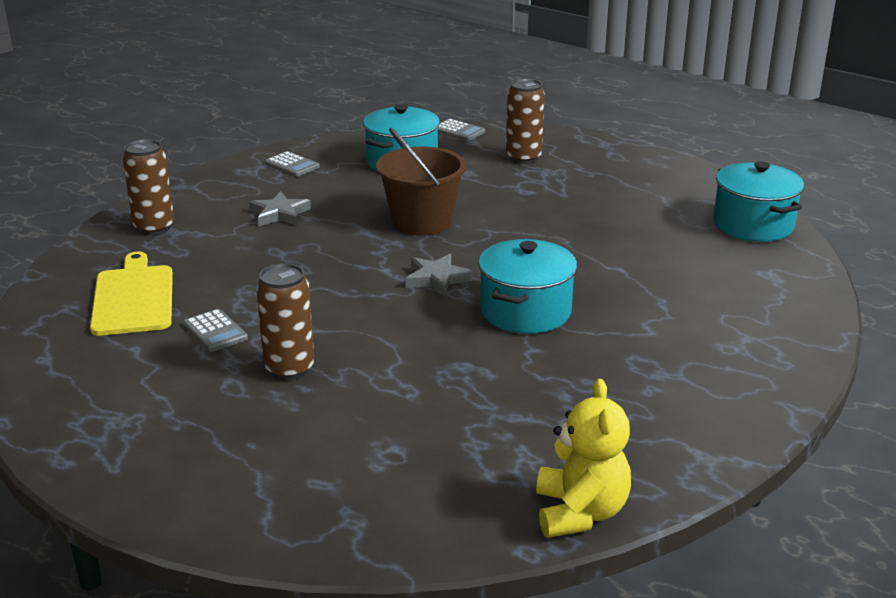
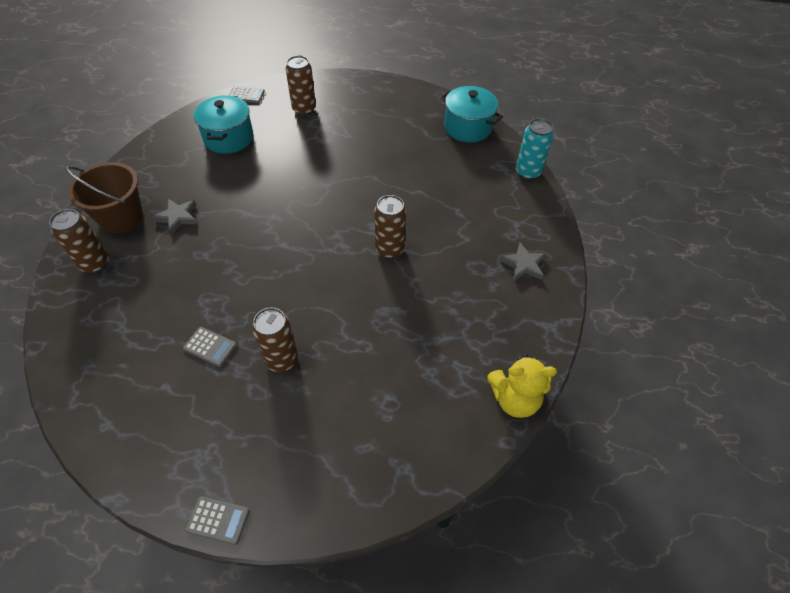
camera: 30 degrees left, 25 degrees up
yellow cutting board [90,252,173,336] -> none
grey calculator [265,151,320,177] -> grey calculator moved to [185,496,250,545]
brown bucket [376,127,467,235] -> brown bucket moved to [65,162,143,233]
grey star [406,254,473,297] -> grey star moved to [500,243,546,281]
turquoise pot [478,239,577,334] -> brown can [374,195,406,258]
yellow teddy bear [536,379,631,538] -> yellow teddy bear turned 120 degrees clockwise [487,354,557,418]
none -> turquoise can [516,118,554,180]

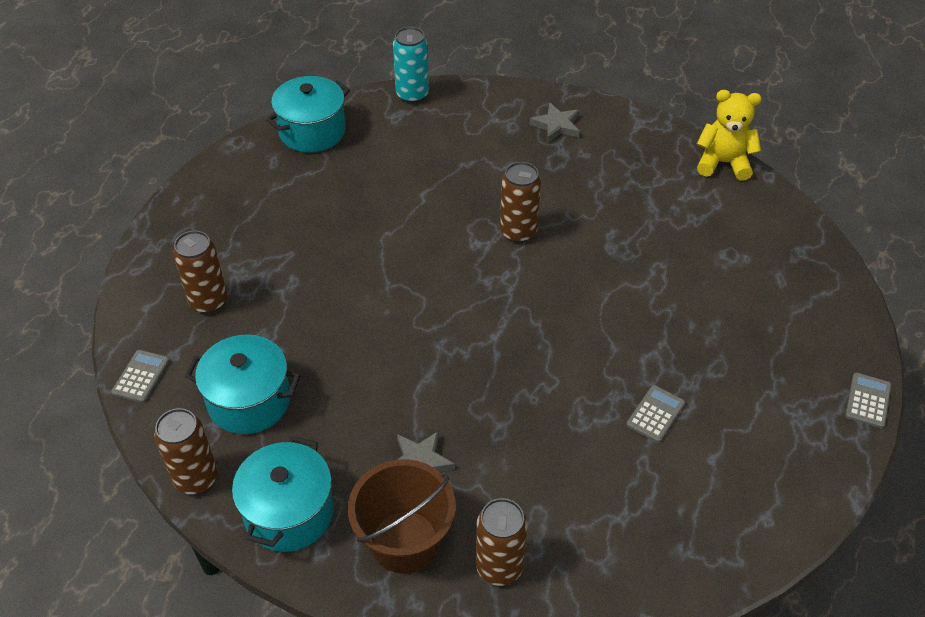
camera: 80 degrees left, 5 degrees down
brown can [252,307,298,372] -> brown can moved to [154,408,217,494]
yellow teddy bear [487,354,557,418] -> yellow teddy bear turned 90 degrees counterclockwise [697,90,762,181]
none -> turquoise pot [232,436,334,552]

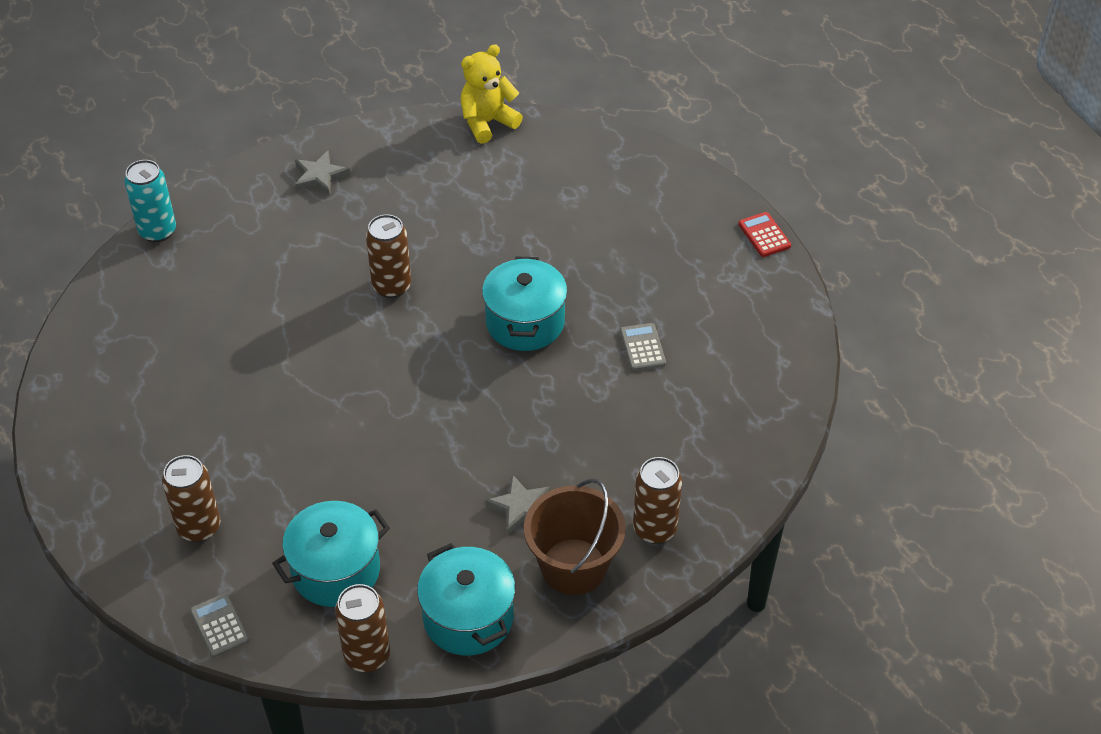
camera: 45 degrees left, 0 degrees up
turquoise pot [266,76,350,153] -> turquoise pot moved to [482,257,567,351]
grey calculator [845,373,891,428] -> red calculator [738,212,791,257]

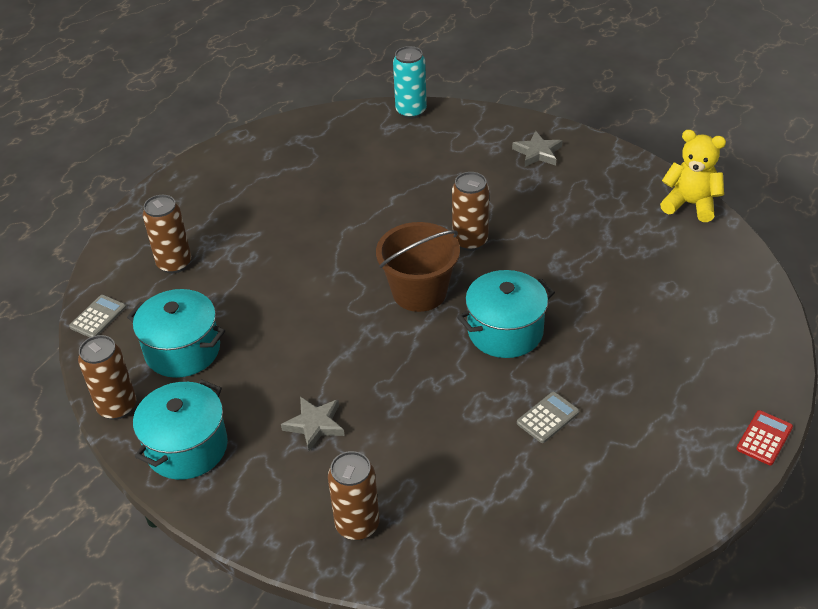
camera: 60 degrees right, 5 degrees down
brown bucket [524,478,626,595] -> brown bucket moved to [376,222,460,312]

